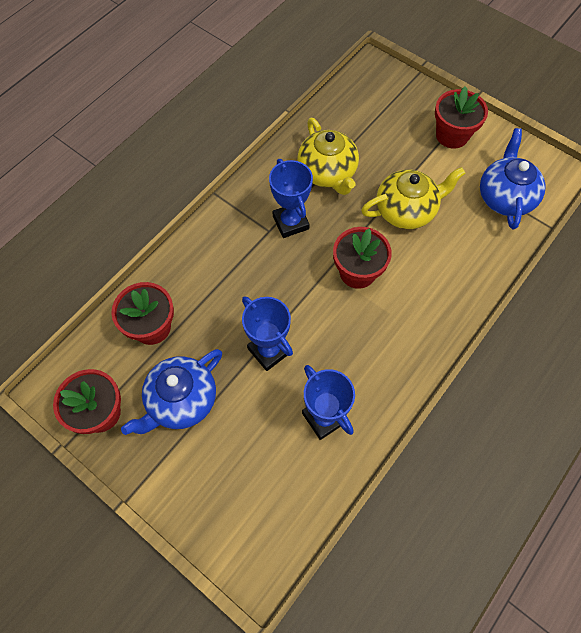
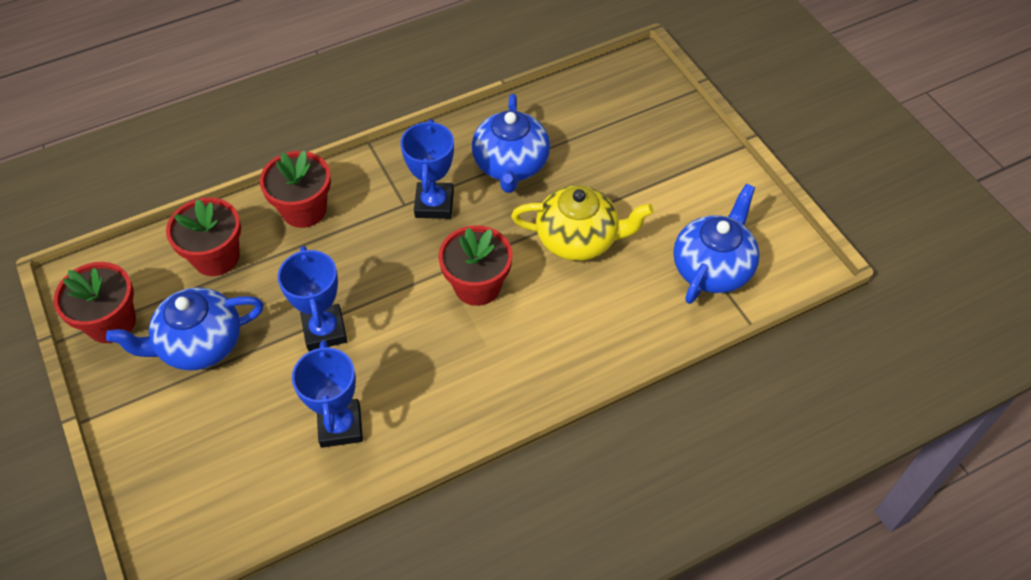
camera: 25 degrees right, 10 degrees down
yellow teapot [297,118,359,195] -> blue teapot [472,94,550,193]
red flower pot [435,86,488,149] -> red flower pot moved to [259,150,331,228]

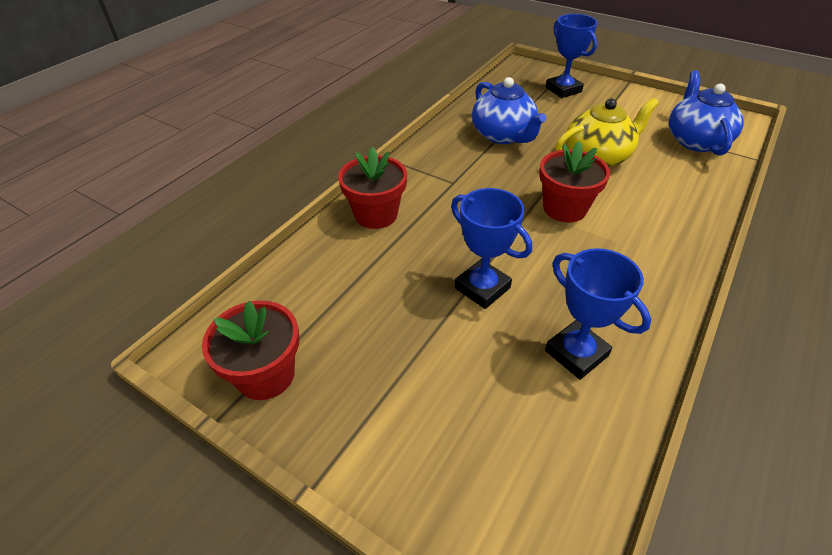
camera: 30 degrees left, 10 degrees down
blue teapot [106,287,263,371] -> none
red flower pot [166,197,241,276] -> none
blue trophy [400,119,454,219] -> blue trophy moved to [546,14,598,98]

